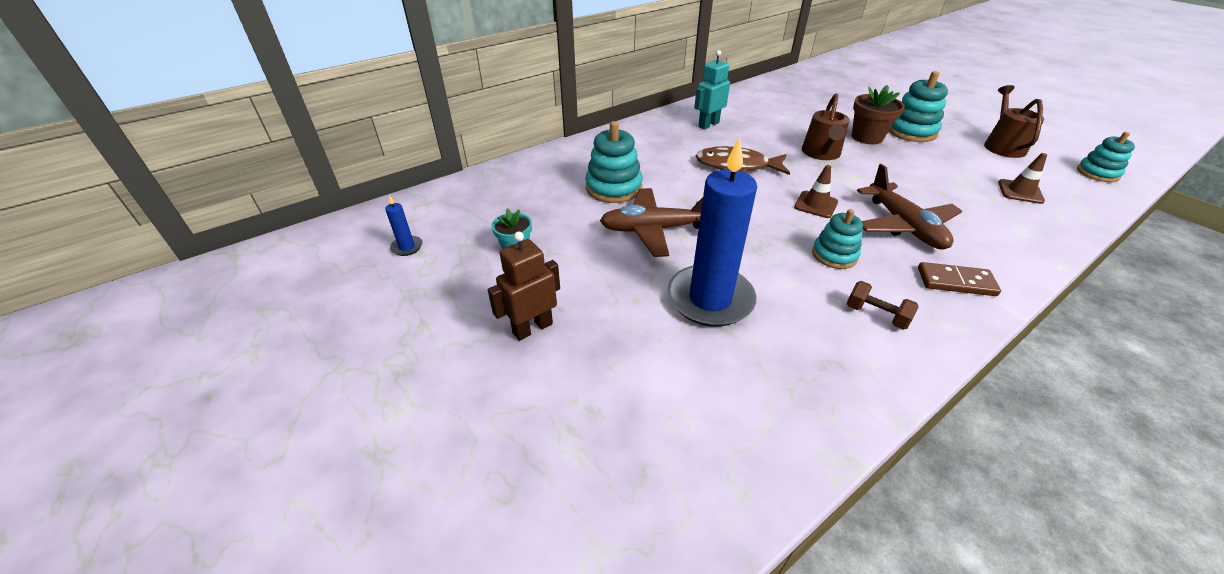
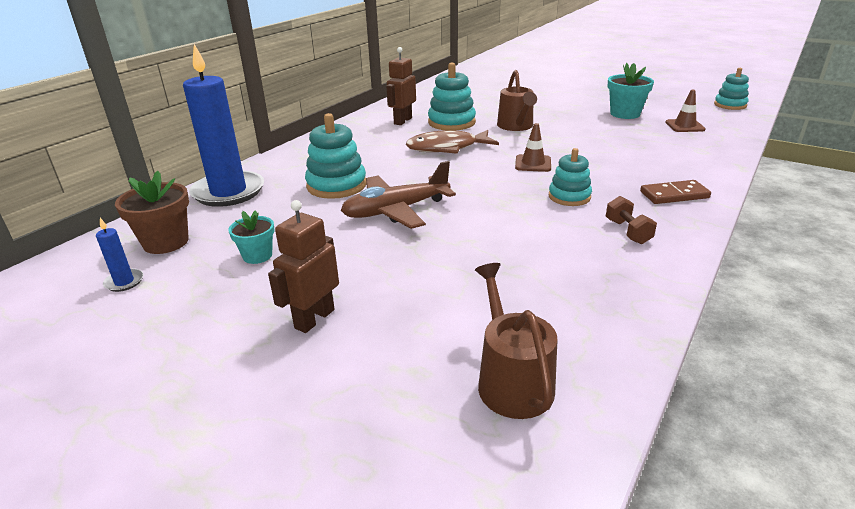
camera: 20 degrees left, 10 degrees down
blue candle [667,137,757,327] -> blue candle moved to [183,44,264,207]
turquoise robot [694,50,730,130] -> brown robot [386,47,416,125]
brown dumbbell [847,281,919,330] -> brown dumbbell turned 60 degrees clockwise [606,196,657,244]
brown flower pot [852,85,905,144] -> brown flower pot moved to [115,171,189,254]
brown plane [857,164,962,249] -> none
turquoise stacking toy [889,71,948,142] -> turquoise stacking toy moved to [428,63,476,131]
brown watering can [984,85,1044,158] -> brown watering can moved to [475,263,558,419]
none -> turquoise flower pot [607,63,654,119]

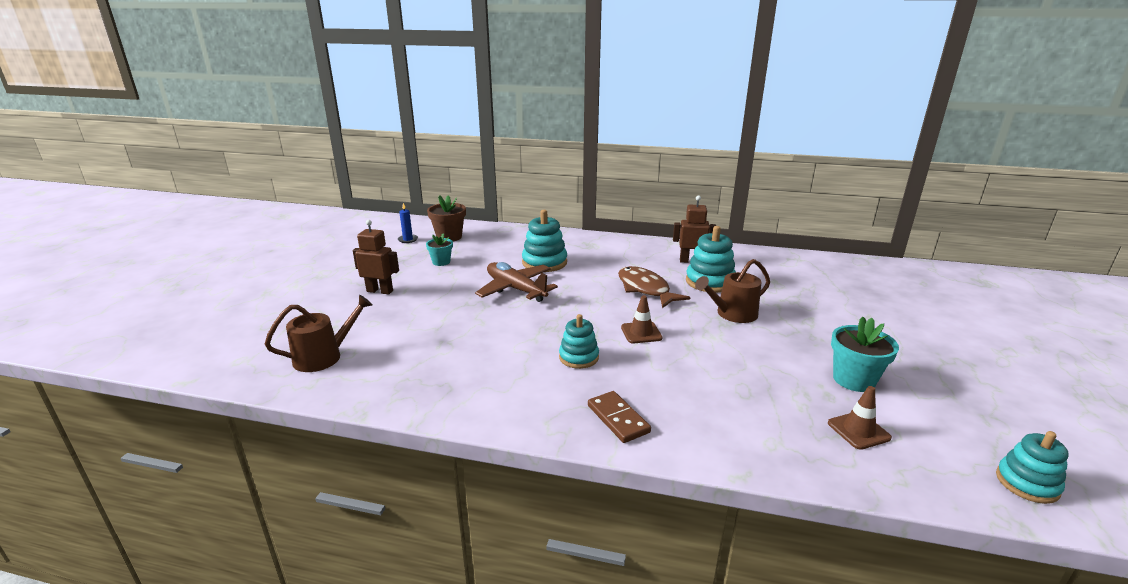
camera: 70 degrees right, 5 degrees down
blue candle [183,44,264,207] -> none
brown dumbbell [606,196,657,244] -> none

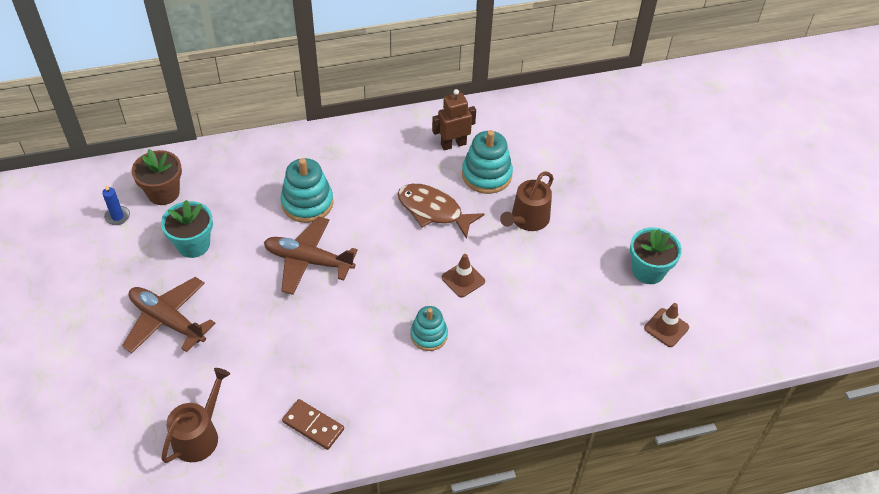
camera: 30 degrees left, 25 degrees up
brown robot [353,220,399,294] -> brown plane [122,277,216,353]
turquoise flower pot [426,233,453,266] -> turquoise flower pot [161,200,213,258], size x1.57
brown domino [588,391,651,443] -> brown domino moved to [282,399,344,450]
turquoise stacking toy [996,431,1069,504] -> none

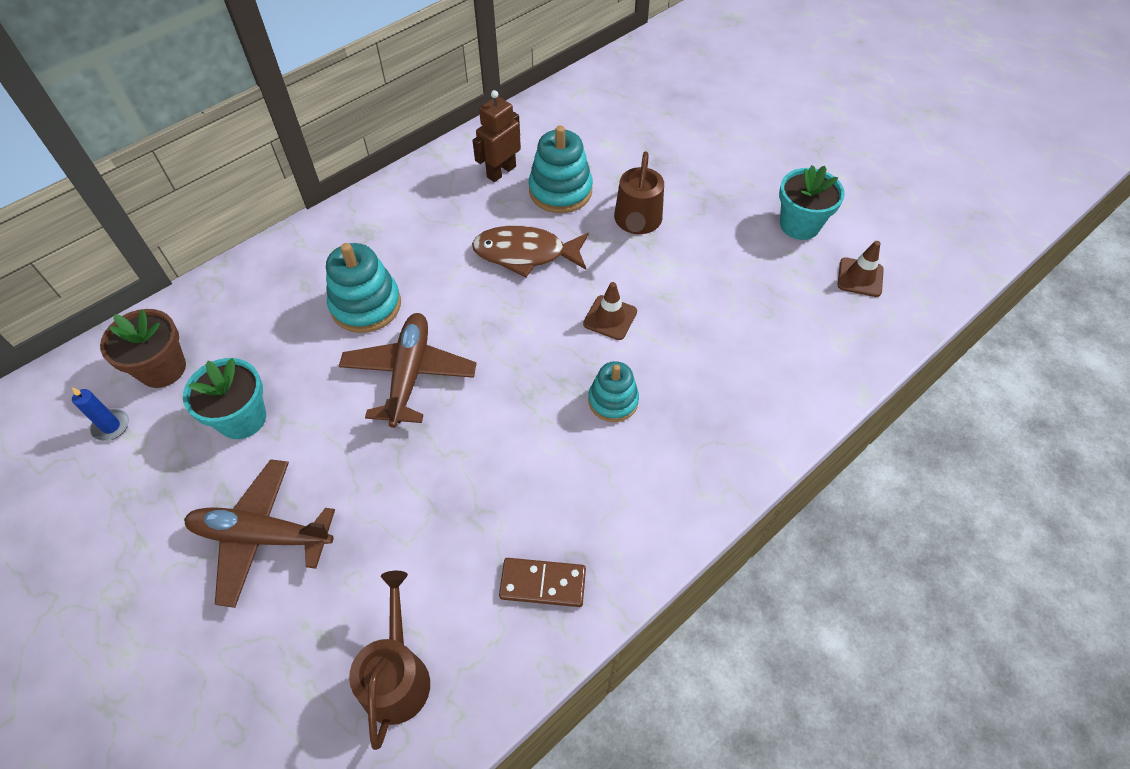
camera: 25 degrees left, 5 degrees up
brown plane [264,216,358,295] -> brown plane turned 105 degrees clockwise [339,313,477,428]

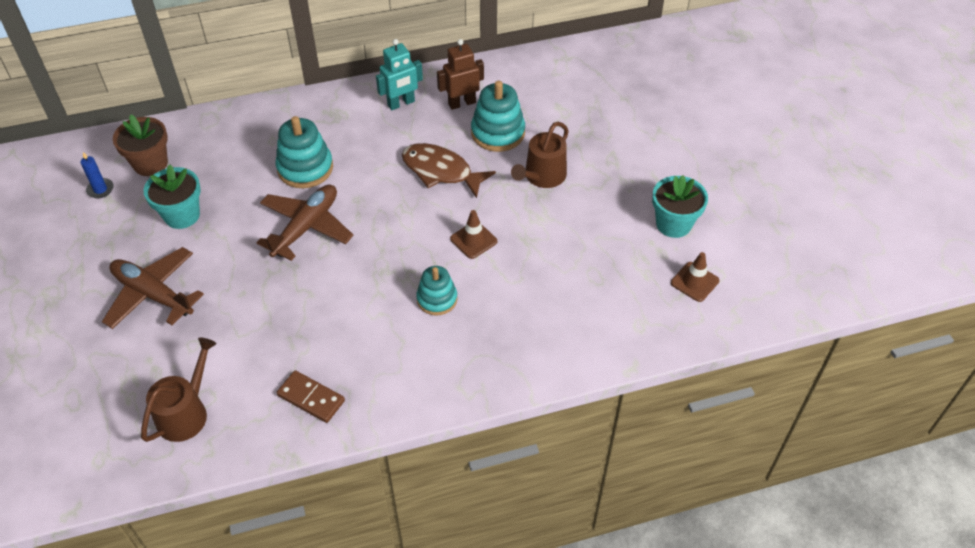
camera: 25 degrees right, 5 degrees down
none -> turquoise robot [376,39,423,110]

